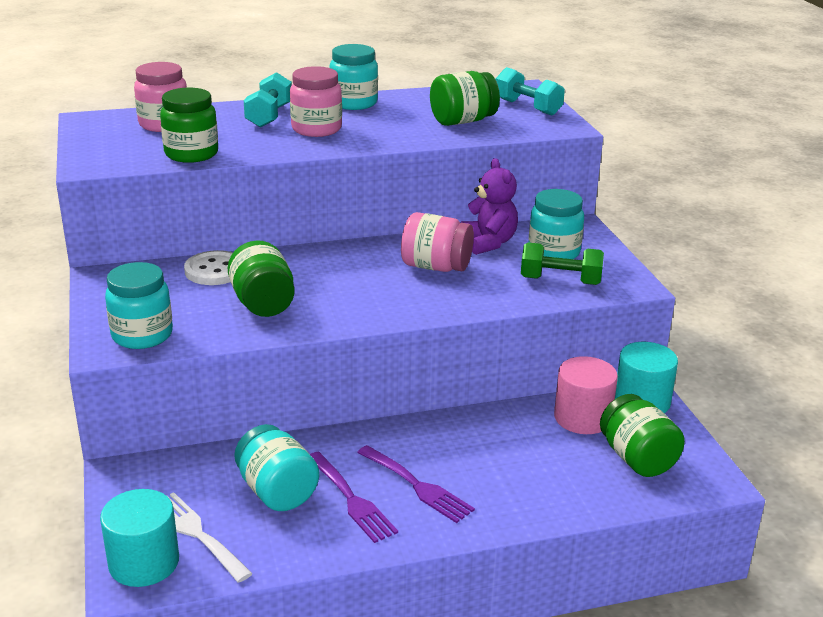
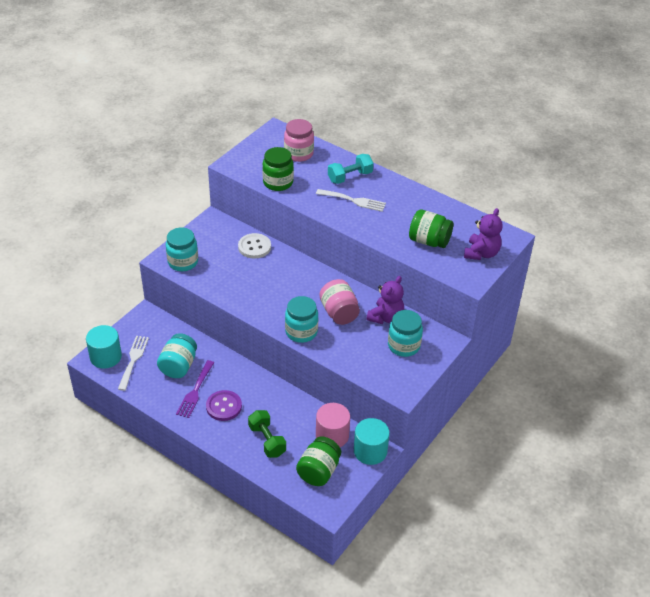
camera: 50 degrees right, 15 degrees up
green jar [228,240,295,317] -> none
pink jar [290,66,342,137] -> white fork [316,189,386,212]
turquoise jar [329,44,378,110] -> turquoise jar moved to [285,296,318,343]
purple fork [357,445,475,523] -> purple button [206,390,242,421]
turquoise dumbbell [495,67,565,116] -> purple teddy bear [464,208,503,260]
green dumbbell [521,242,604,285] -> green dumbbell moved to [248,410,286,458]

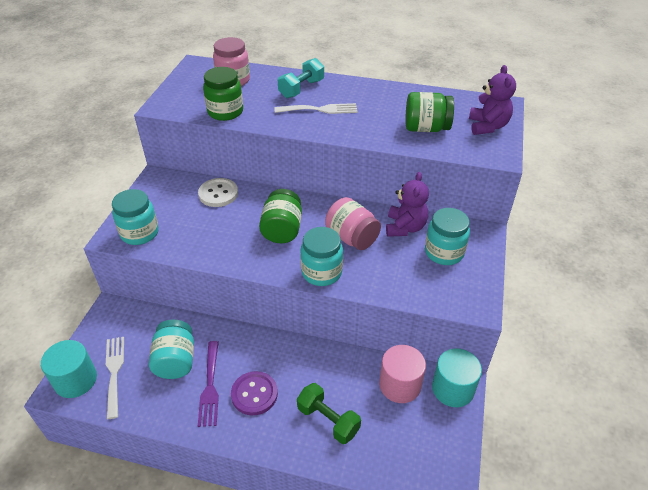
camera: 20 degrees left, 0 degrees up
green jar [296,437,341,486] -> green jar moved to [259,189,302,243]

